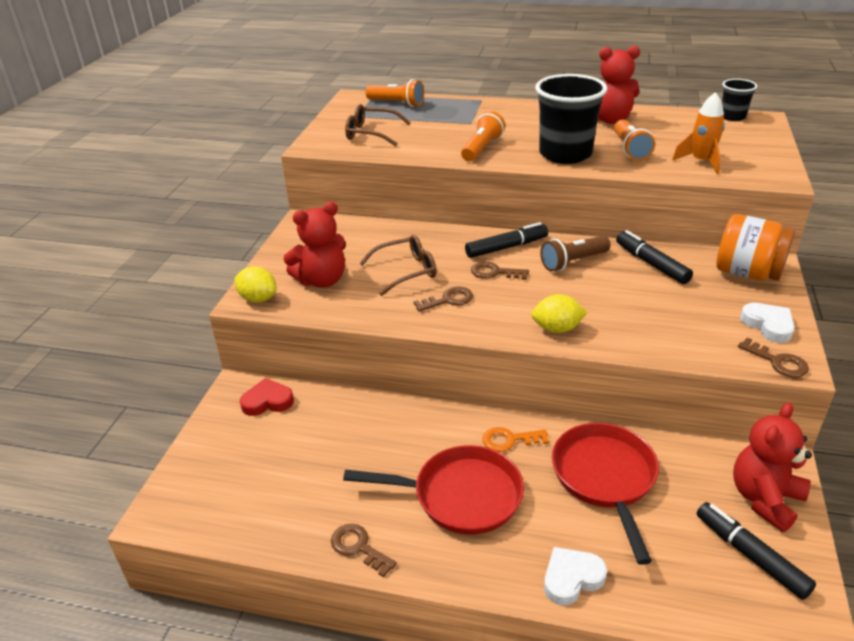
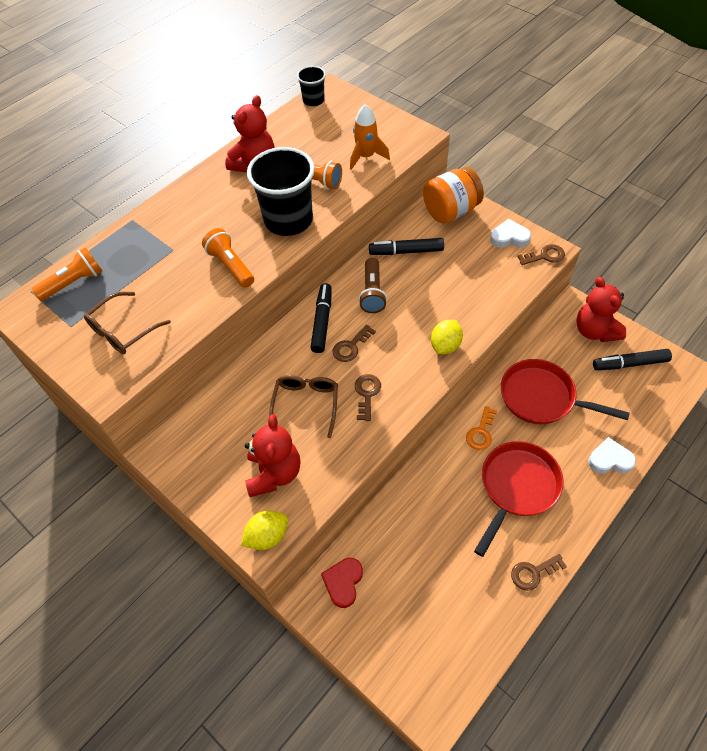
camera: 60 degrees left, 20 degrees up
white heart [544,547,607,606] -> white heart turned 90 degrees clockwise [588,437,636,474]

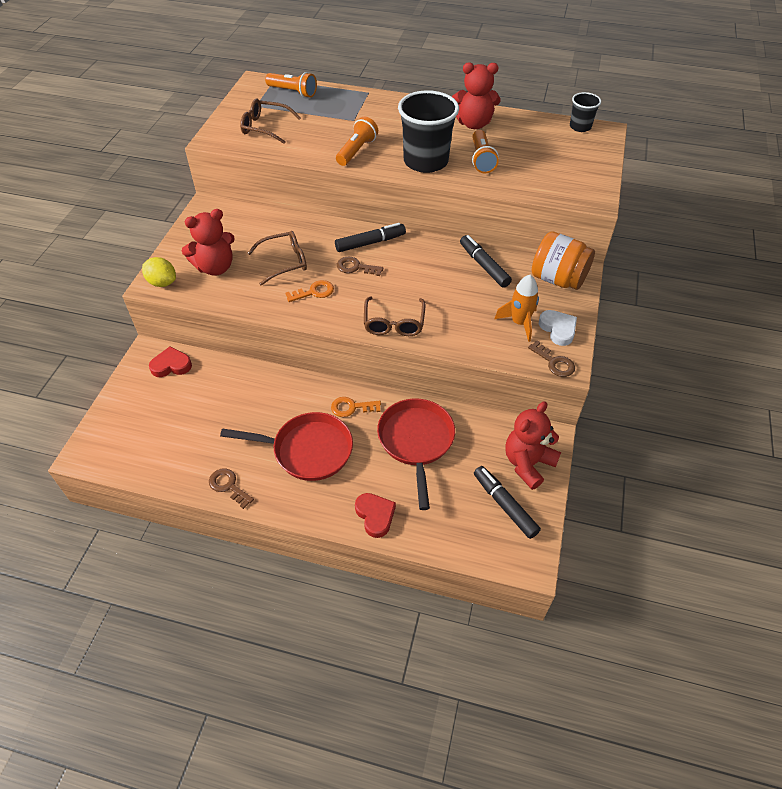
camera: 60 degrees right, 5 degrees down
orange rocket [350,104,390,170] -> orange rocket moved to [494,275,539,342]
brown key [355,374,381,421] -> orange key [286,280,334,302]
brown flashlight [359,258,387,313] -> none
yellow lemon [431,320,463,354] -> brown glasses [364,296,425,336]
white heart [588,437,636,474] -> red heart [355,493,396,538]

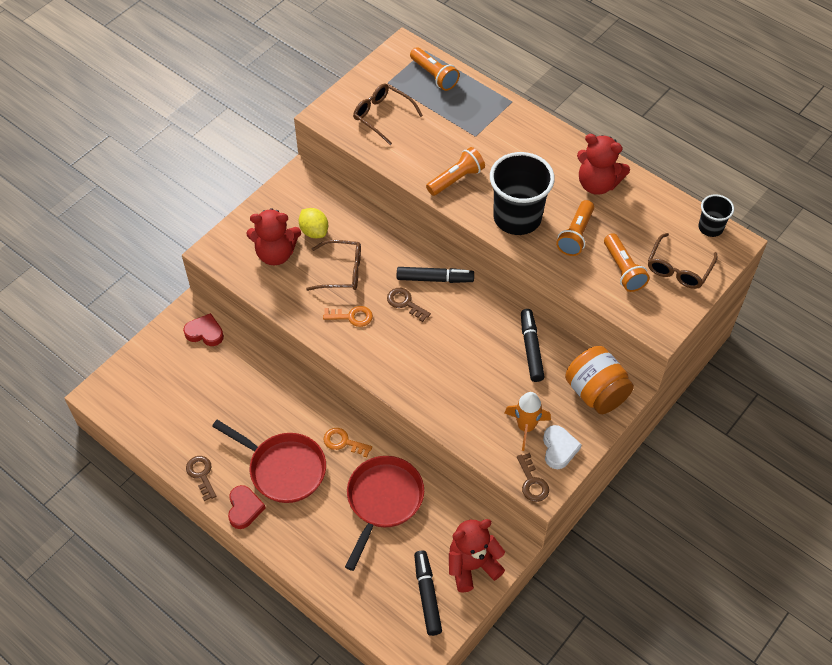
camera: 25 degrees right, 5 degrees up
yellow lemon [142,257,176,287] -> yellow lemon moved to [299,208,328,238]
red heart [355,493,396,538] -> red heart moved to [228,485,266,529]
brown glasses [364,296,425,336] -> brown glasses moved to [648,233,717,289]
none -> orange flashlight [604,233,650,292]

